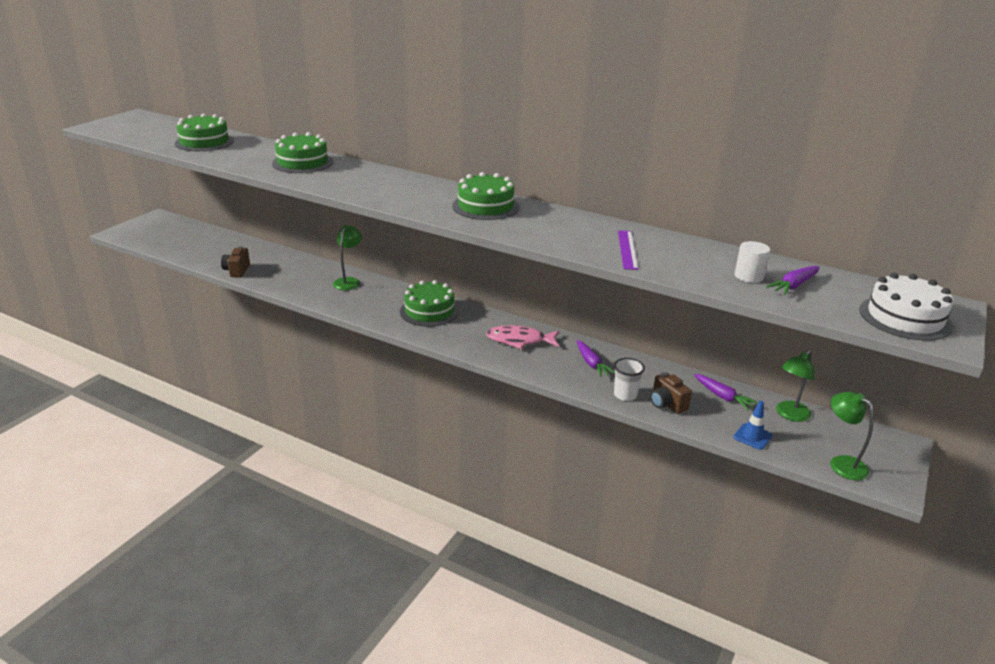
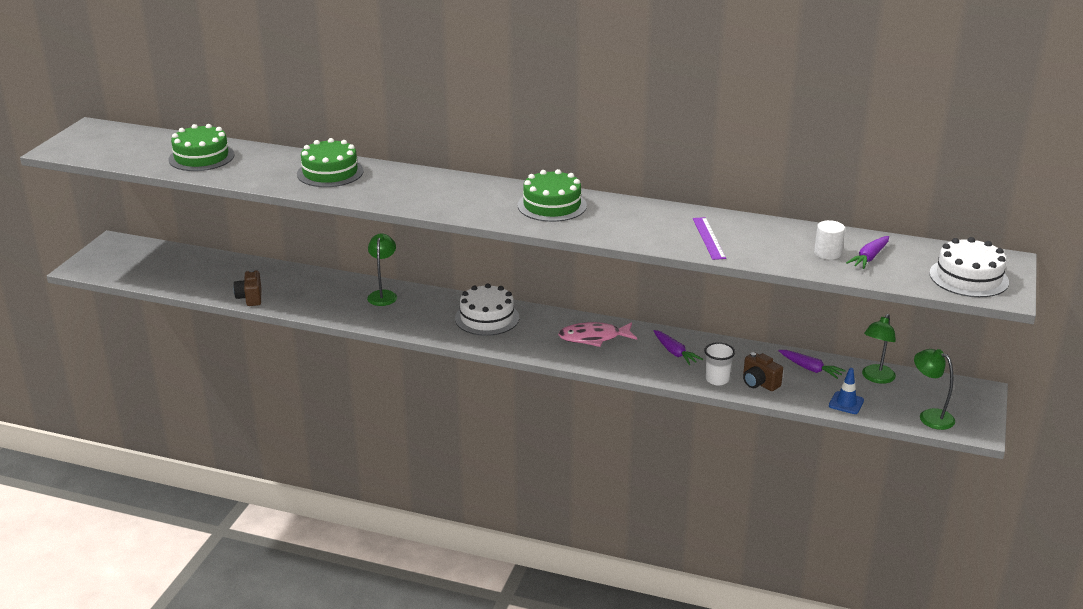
camera: 10 degrees left, 0 degrees up
green cake [400,280,459,327] -> white cake [455,283,519,336]

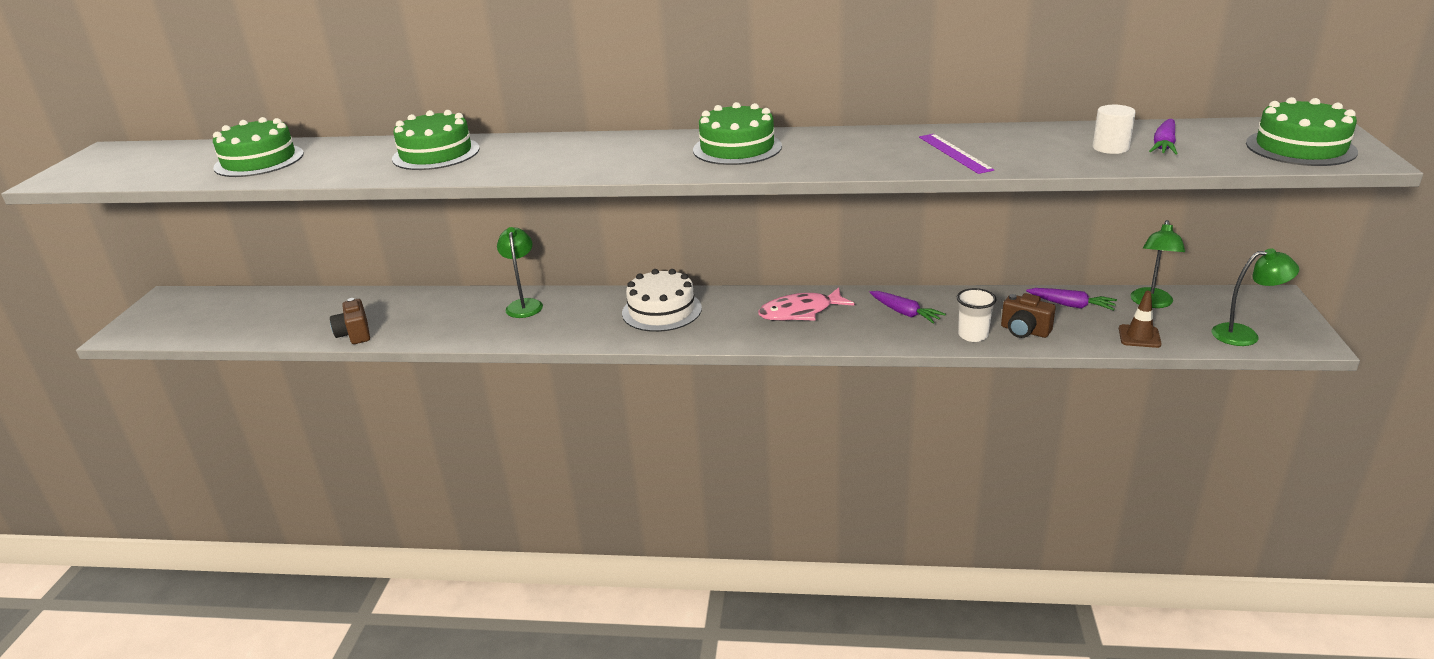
camera: 10 degrees left, 0 degrees up
blue traffic cone [829,368,864,414] -> brown traffic cone [1119,291,1162,348]
green lamp [914,349,955,430] -> green lamp turned 150 degrees clockwise [1212,248,1299,346]
white cake [929,237,1009,297] -> green cake [1246,97,1358,166]

